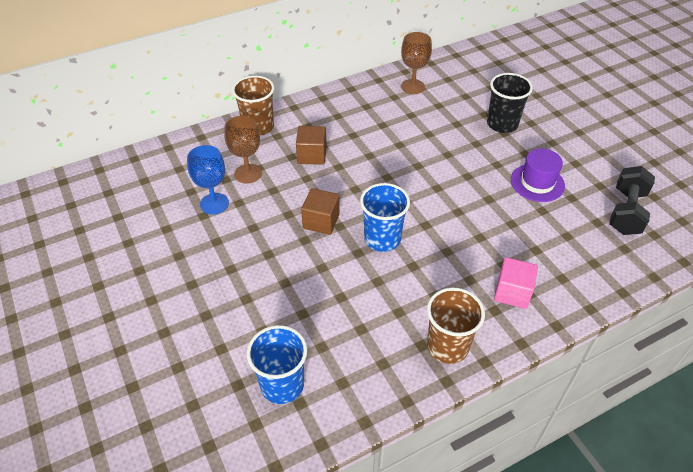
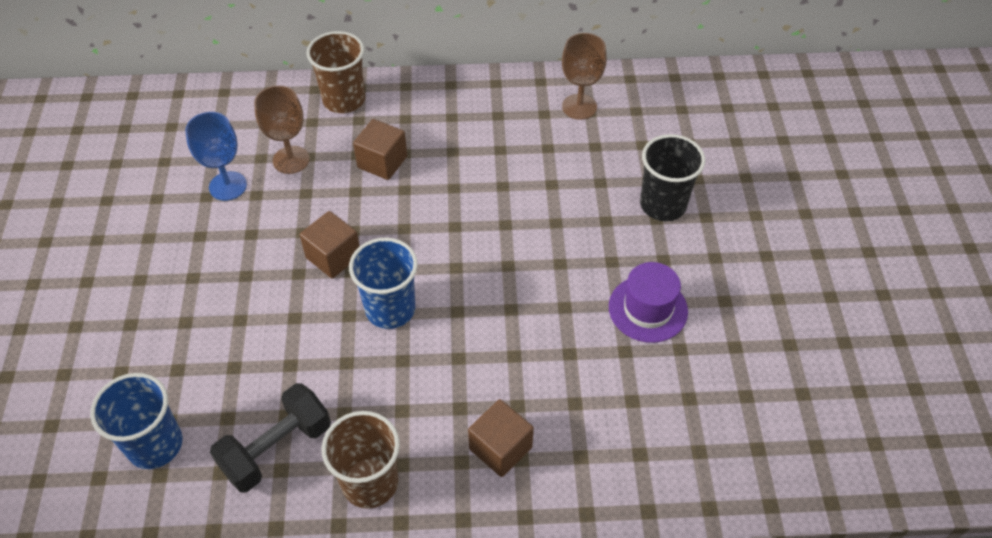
camera: 25 degrees right, 5 degrees up
pink cube [494,257,538,309] -> brown cube [468,399,534,477]
black dumbbell [609,166,655,235] -> black dumbbell moved to [210,383,331,493]

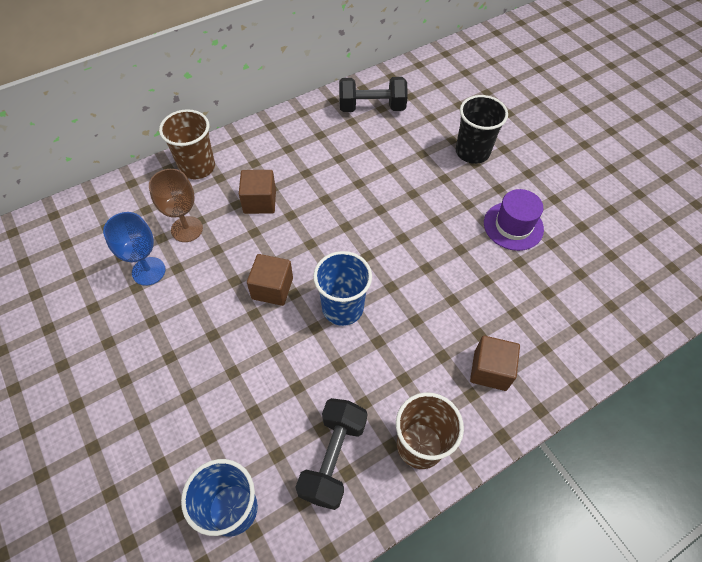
camera: 30 degrees left, 5 degrees up
brown goblet [562,33,607,120] -> black dumbbell [339,77,408,112]

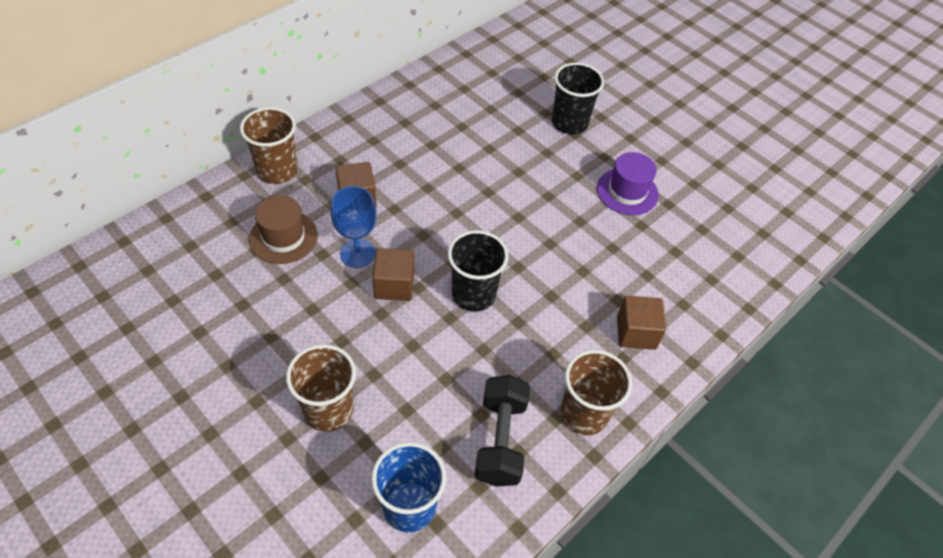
camera: 15 degrees left, 5 degrees down
blue goblet [103,212,165,286] -> blue goblet moved to [330,186,377,268]
brown goblet [149,169,203,242] -> brown hat [249,195,318,264]
blue cup [313,251,372,326] -> black cup [448,230,509,312]
black dumbbell [339,77,408,112] -> none
none -> brown cup [286,344,356,432]

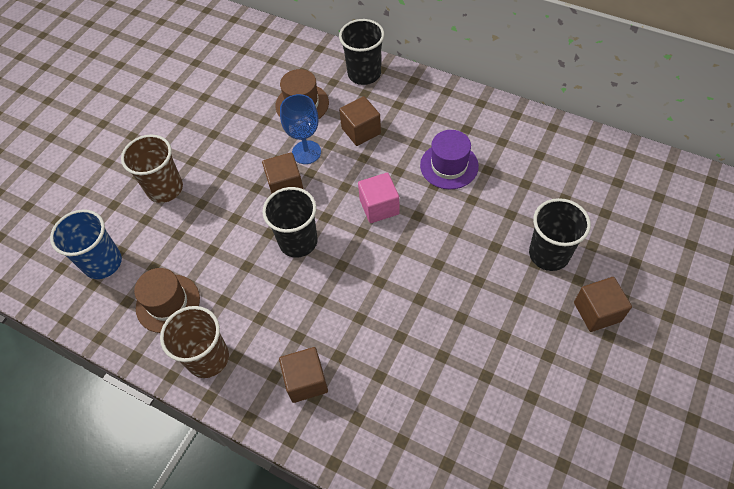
camera: 80 degrees right, 5 degrees up
brown cup [240,107,298,184] -> black cup [339,19,384,85]
black dumbbell [474,375,530,486] -> brown hat [134,268,200,333]
purple hat [597,152,659,215] -> purple hat moved to [420,130,479,189]
none -> pink cube [358,173,400,223]
none -> brown cube [574,277,632,332]

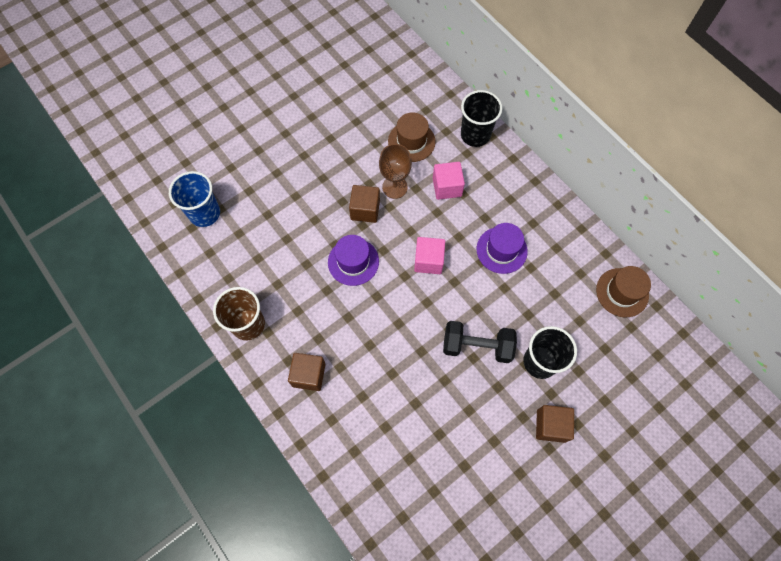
camera: 20 degrees right, 10 degrees up
brown cup [121,134,183,203] -> none
brown hat [134,268,200,333] -> brown hat moved to [596,266,651,317]
black cup [262,187,318,258] -> purple hat [328,235,379,286]
blue goblet [280,94,321,164] -> brown goblet [379,144,412,199]
brown cube [339,96,381,146] -> pink cube [433,162,465,200]
none -> black dumbbell [443,321,517,363]

